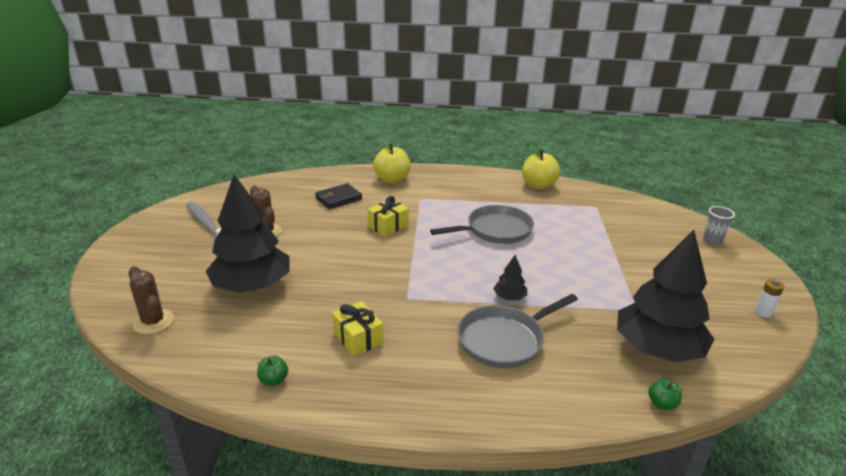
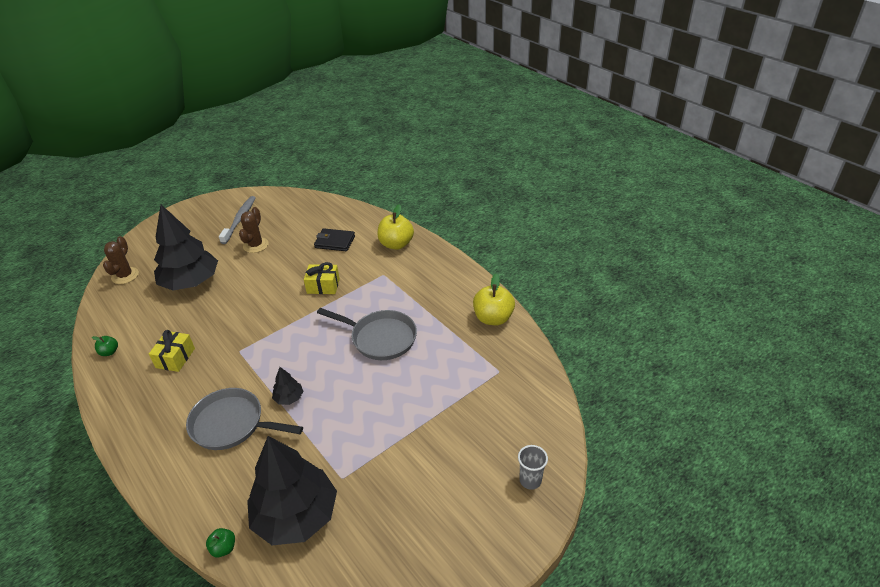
camera: 50 degrees right, 10 degrees up
white battery [755,279,784,317] -> none

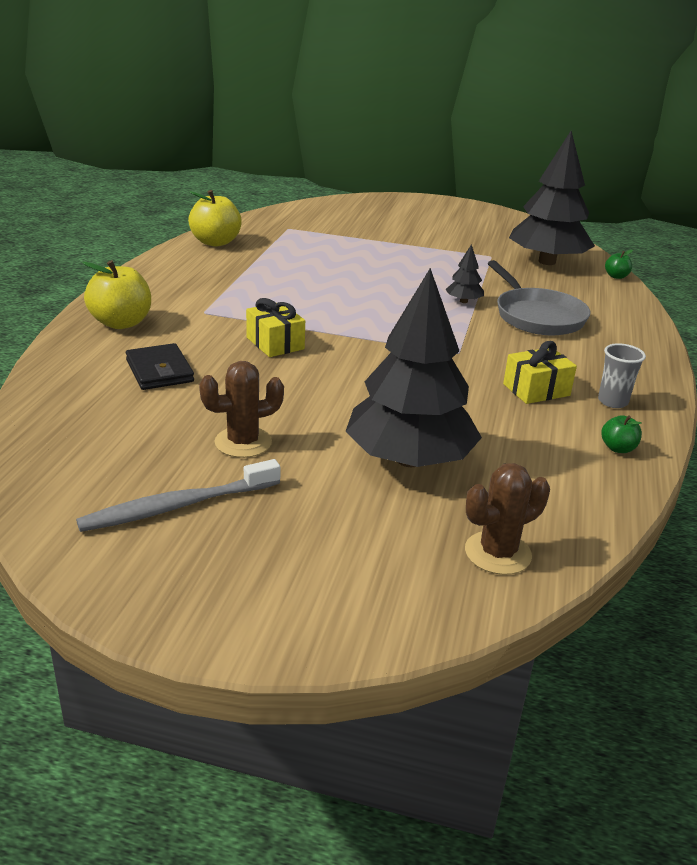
camera: 130 degrees left, 10 degrees down
grey pan [317,308,417,360] -> none
grey cup [518,445,548,490] -> grey cup moved to [598,343,646,408]

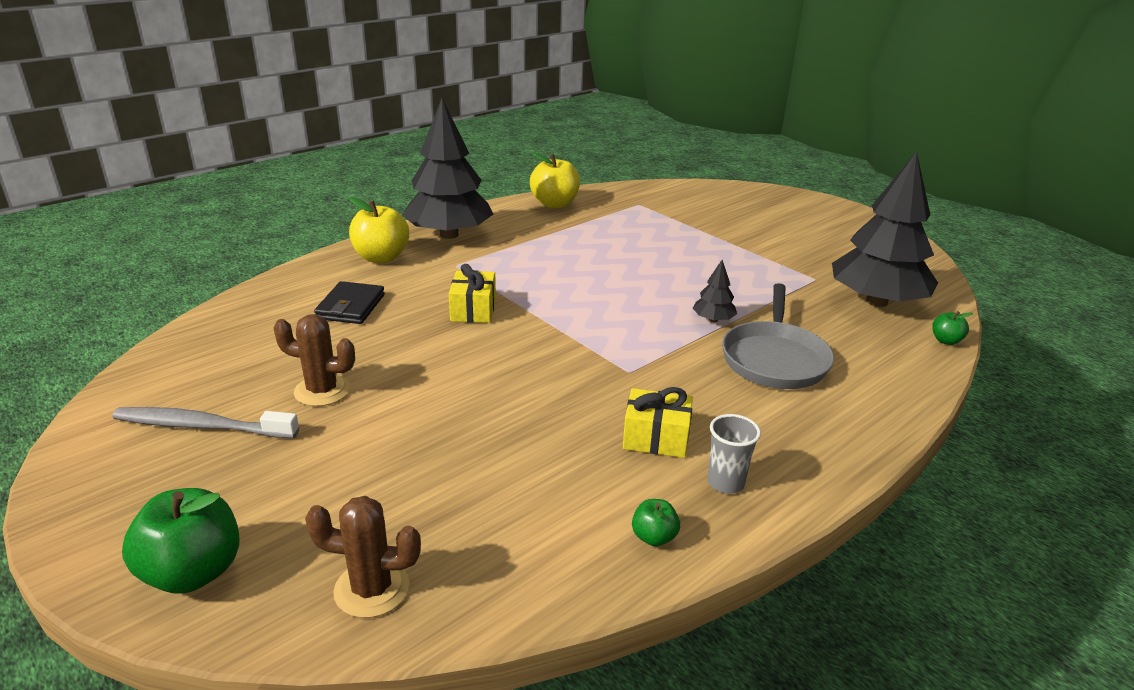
camera: 35 degrees right, 0 degrees up
black tree [345,268,482,467] -> black tree moved to [402,98,493,239]
none -> green apple [122,488,240,594]

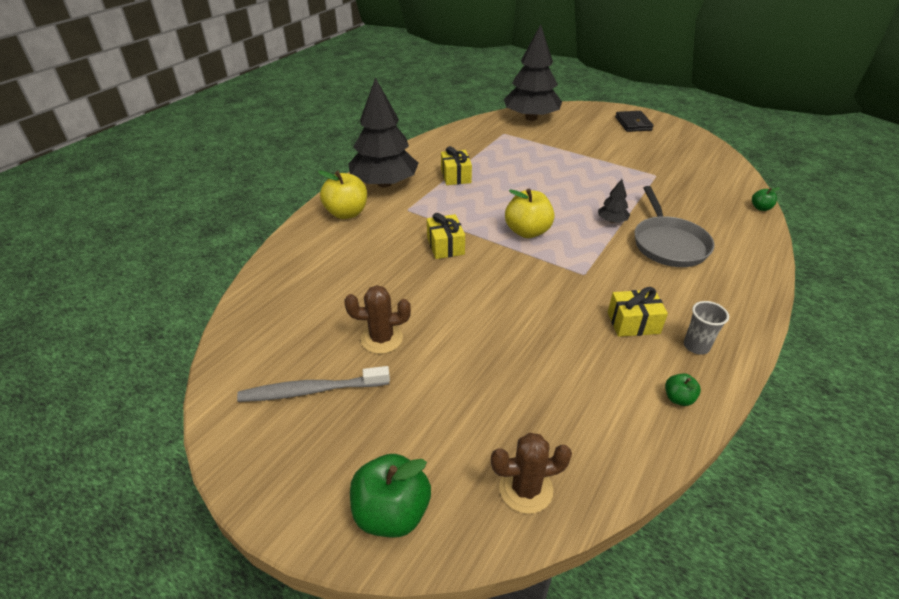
camera: 15 degrees left, 10 degrees up
black wallet [314,281,385,324] -> black wallet moved to [615,111,654,132]
yellow apple [530,152,580,208] -> yellow apple moved to [505,189,555,238]
black tree [832,151,938,307] -> black tree moved to [504,24,562,121]
none -> yellow gift [441,146,472,185]

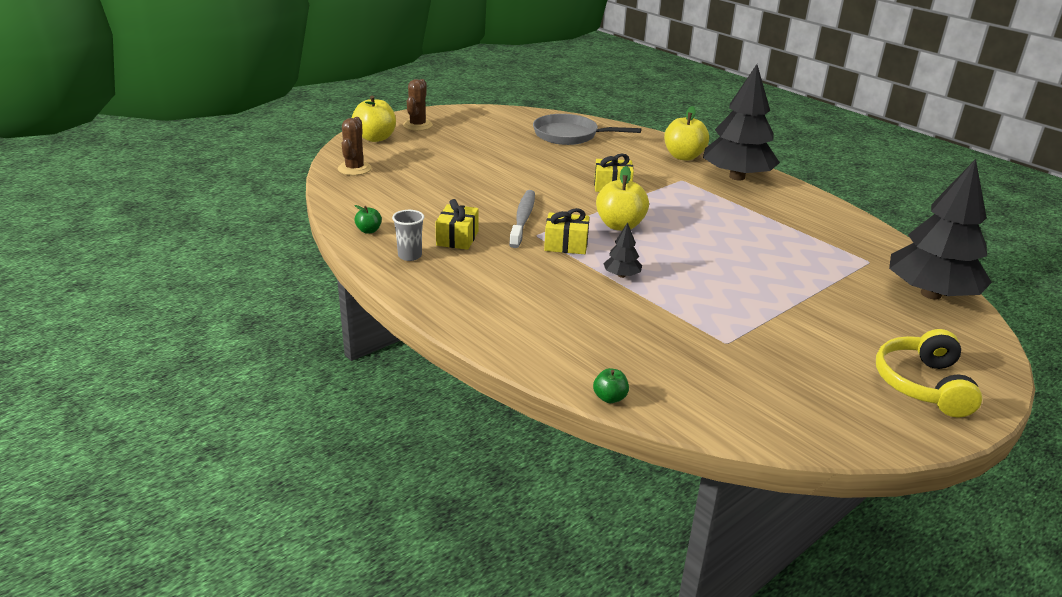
camera: 105 degrees right, 10 degrees down
grey toothbrush [237,366,390,402] -> grey toothbrush moved to [509,190,535,248]
brown cactus [344,285,411,354] -> brown cactus moved to [403,79,433,131]
green apple [350,454,431,538] -> yellow apple [352,96,396,142]
yellow gift [441,146,472,185] -> yellow gift moved to [544,208,589,254]
black wallet [615,111,654,132] -> yellow headphones [876,329,982,417]
grey pan [635,186,715,267] -> grey pan moved to [533,114,641,145]

